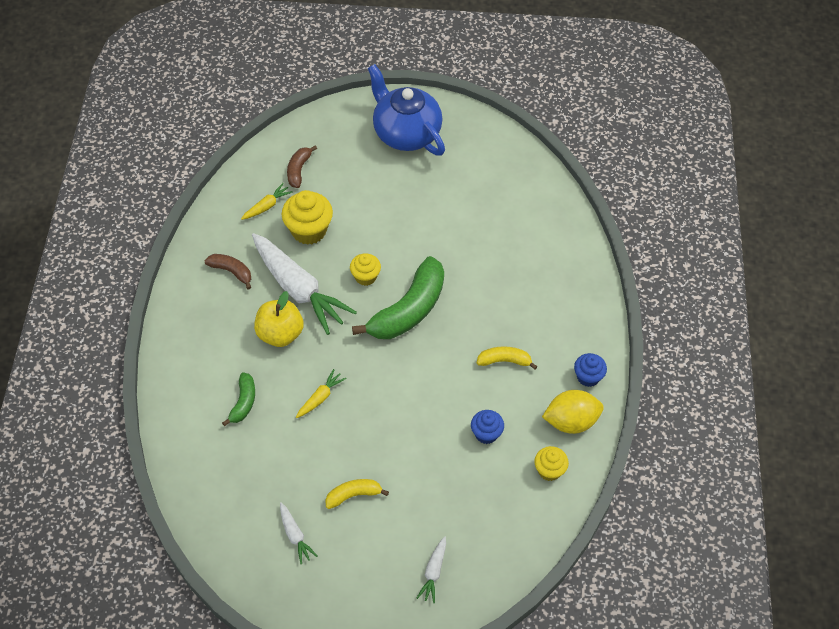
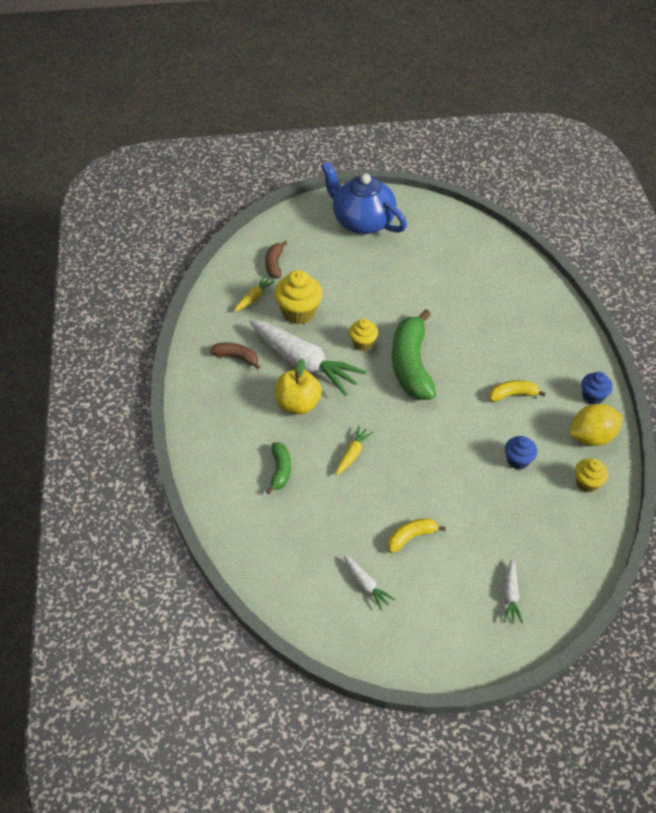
camera: 10 degrees left, 5 degrees down
green banana [352,256,444,339] -> green banana turned 150 degrees clockwise [392,310,436,400]

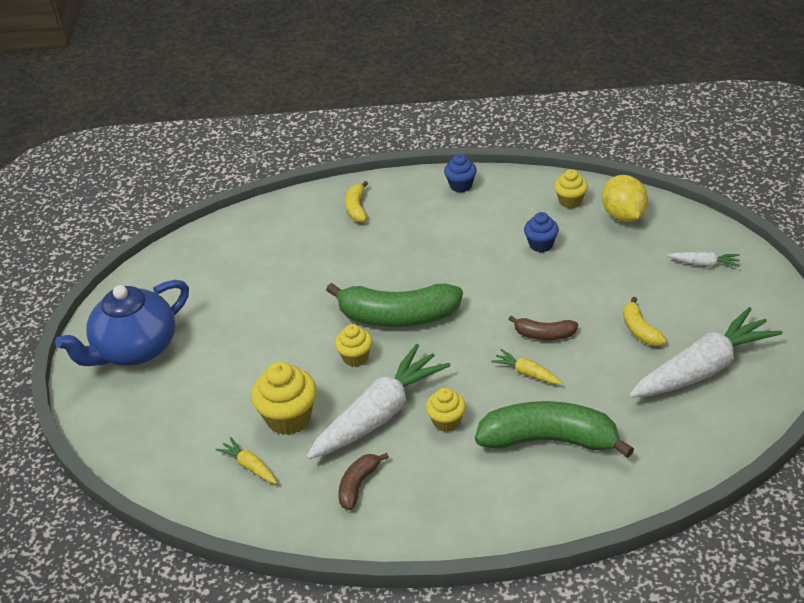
camera: 80 degrees left, 10 degrees down
brown banana [265,241,288,278] -> brown banana moved to [509,315,578,340]
green banana [266,442,291,494] -> green banana [475,401,634,458], size x2.04
yellow apple [275,359,322,415] -> yellow cupcake [426,388,466,432]
white carrot [344,555,395,610] -> white carrot [629,307,783,398], size x2.29
yellow banana [489,380,546,402] -> yellow banana moved to [345,181,368,223]
yellow lemon [569,404,622,446] -> yellow lemon moved to [602,175,648,222]

